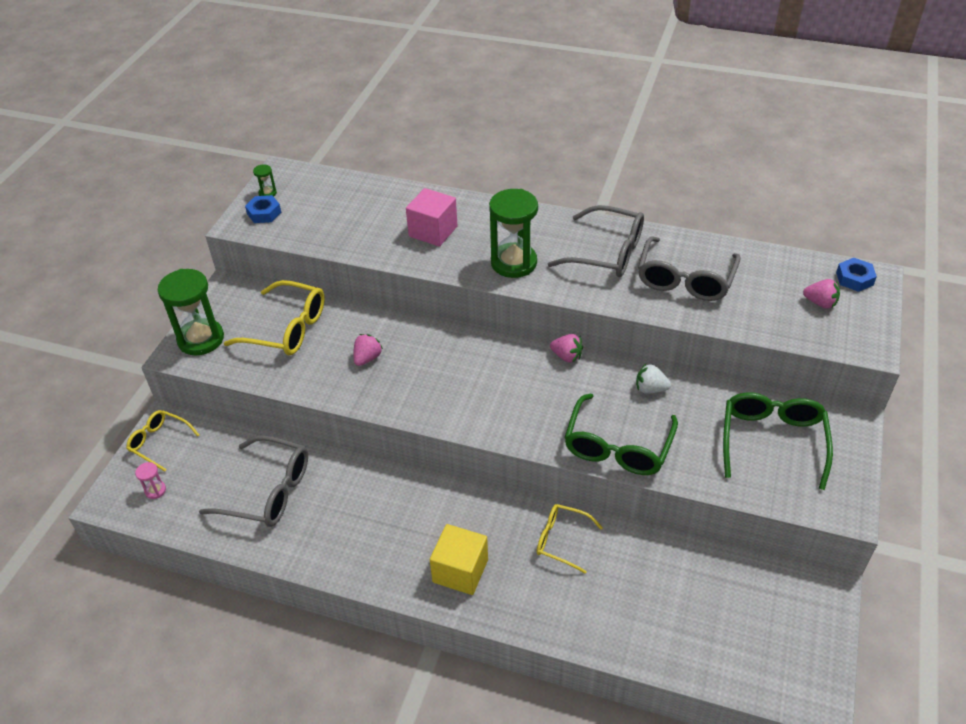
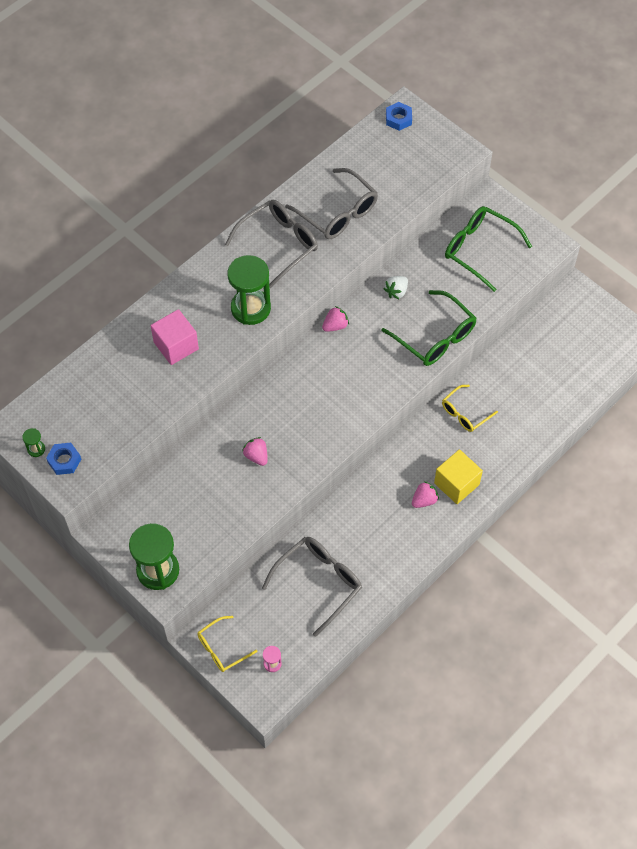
camera: 65 degrees left, 15 degrees up
yellow glasses [224,280,325,355] -> none
pink strawberry [803,279,840,309] -> pink strawberry moved to [412,481,439,508]

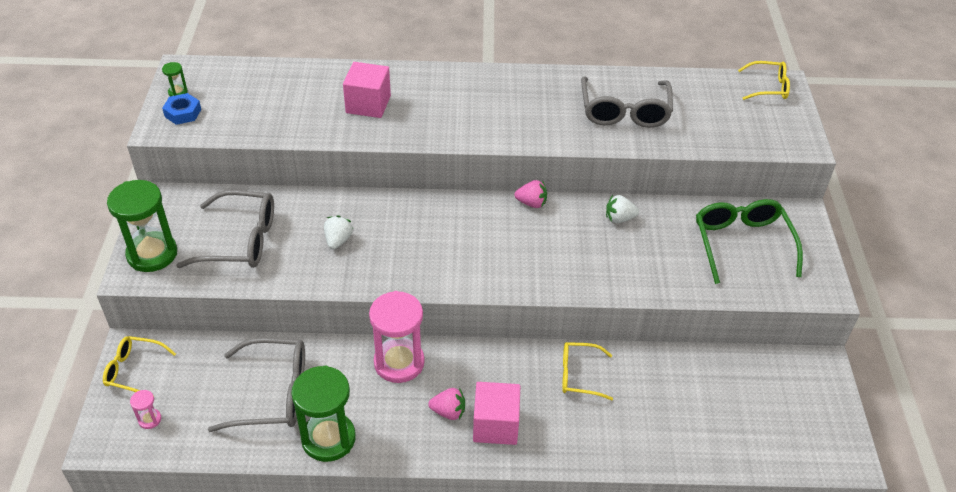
camera: 45 degrees right, 15 degrees down
grey glasses [225,200,318,288] -> grey glasses moved to [176,190,274,268]
green hourglass [227,255,271,325] -> green hourglass moved to [291,366,356,462]
pink strawberry [242,437,268,466] -> white strawberry [324,215,353,249]
green glasses [381,290,476,366] -> none
blue nut [386,102,412,131] -> yellow glasses [738,61,790,100]
yellow cube [434,449,483,504] -> pink cube [473,382,520,445]
none -> pink hourglass [369,291,425,383]

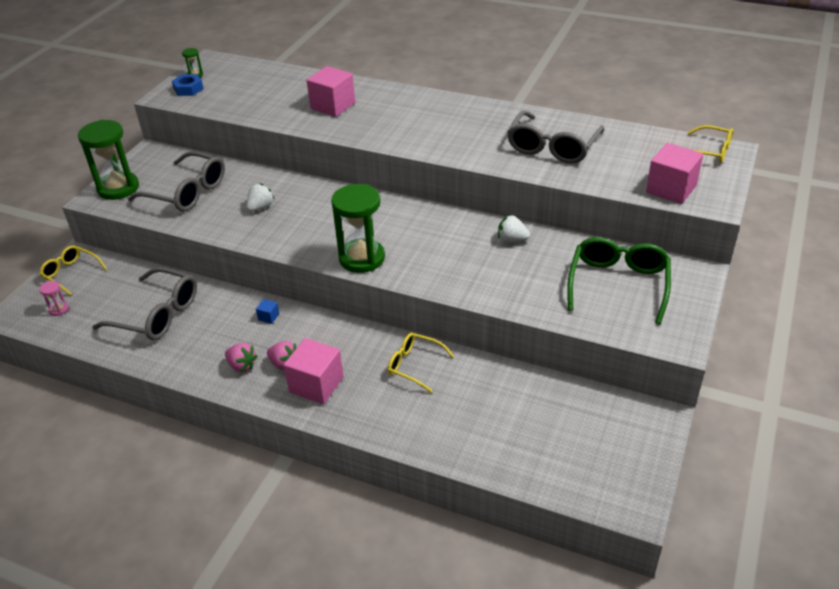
camera: 25 degrees right, 5 degrees down
green hourglass [291,366,356,462] -> green hourglass moved to [331,184,385,273]
pink hourglass [369,291,425,383] -> blue cube [256,299,279,324]
pink strawberry [514,180,547,208] -> pink strawberry moved to [225,343,258,372]
none -> pink cube [646,143,703,204]

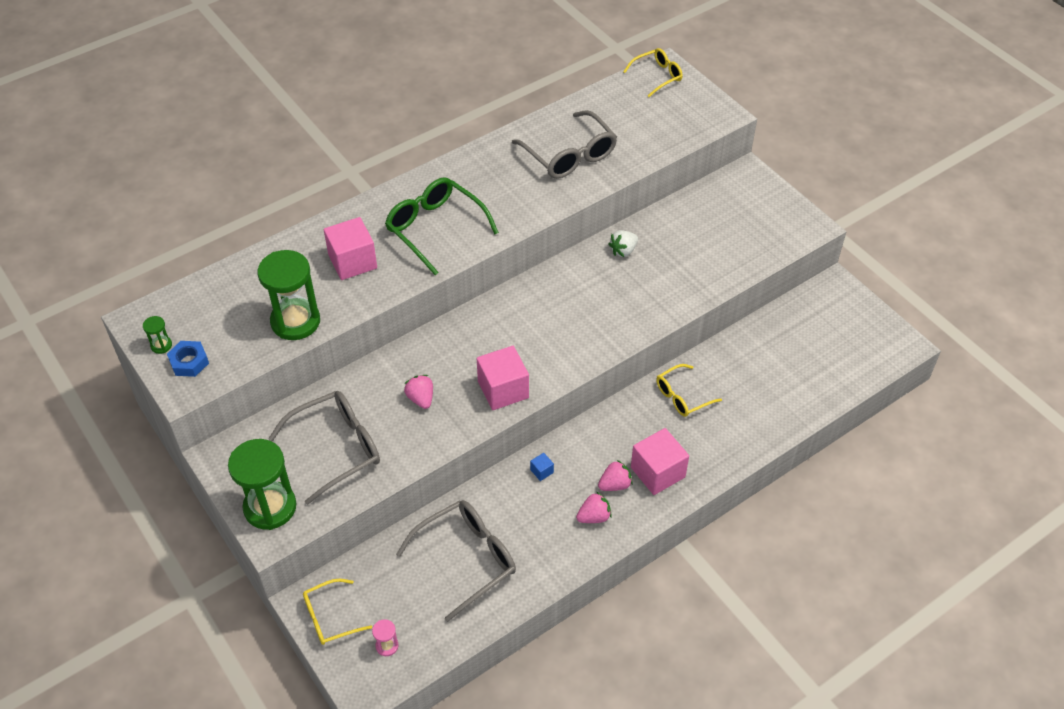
camera: 60 degrees left, 10 degrees up
white strawberry [246,183,274,212] -> pink strawberry [404,375,433,409]
green hourglass [331,184,385,273] -> green hourglass moved to [257,250,320,340]
green glasses [567,237,671,324] -> green glasses moved to [385,177,499,275]
pink cube [646,143,703,204] -> pink cube moved to [476,346,529,410]

